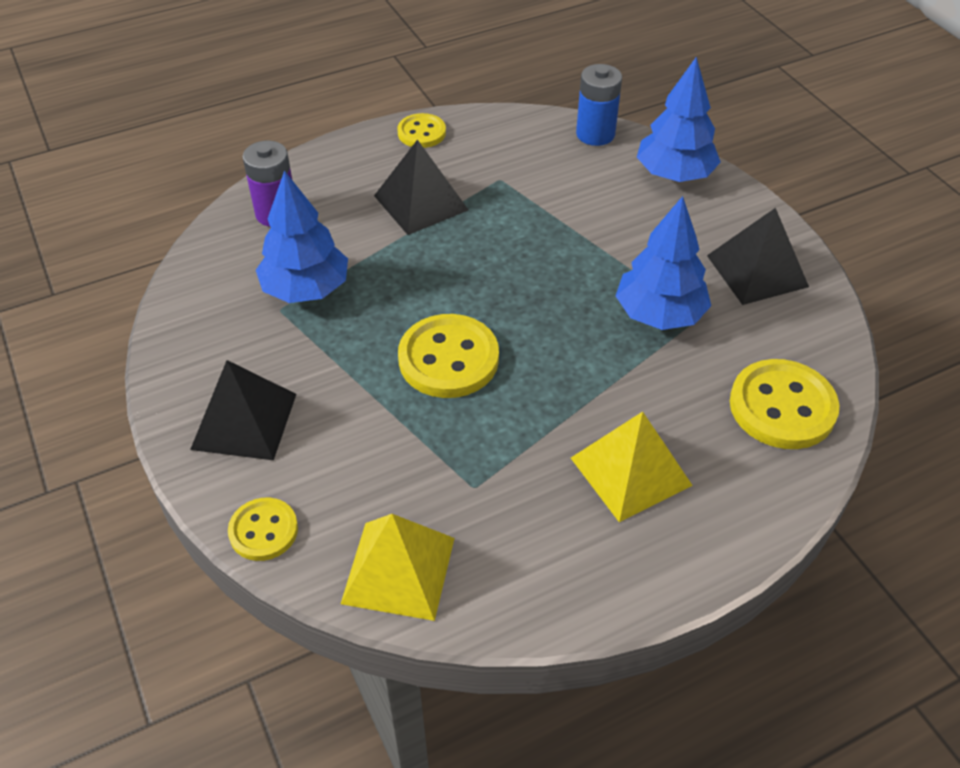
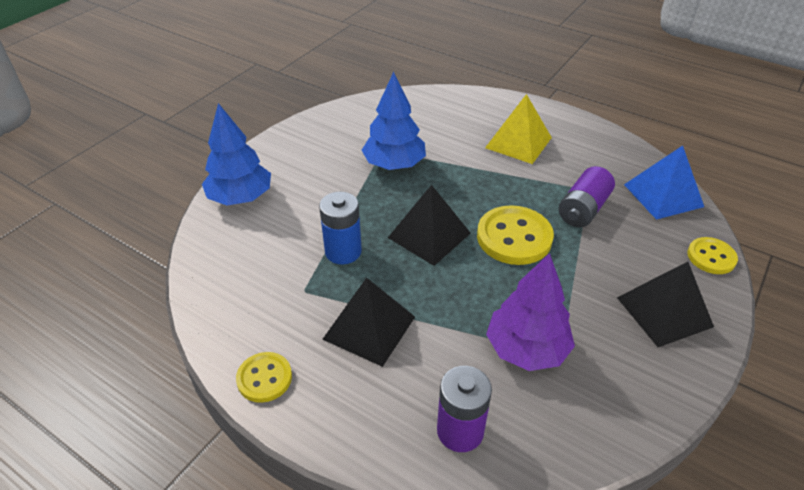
camera: 120 degrees left, 5 degrees down
blue tree [256,171,348,303] -> purple tree [486,253,575,371]
yellow pyramid [341,514,455,621] -> blue pyramid [624,145,704,220]
blue battery [576,64,622,146] -> blue battery moved to [319,192,362,265]
black pyramid [707,208,809,305] -> black pyramid moved to [388,185,471,266]
yellow button [730,359,839,449] -> none
none -> purple battery [558,166,615,227]

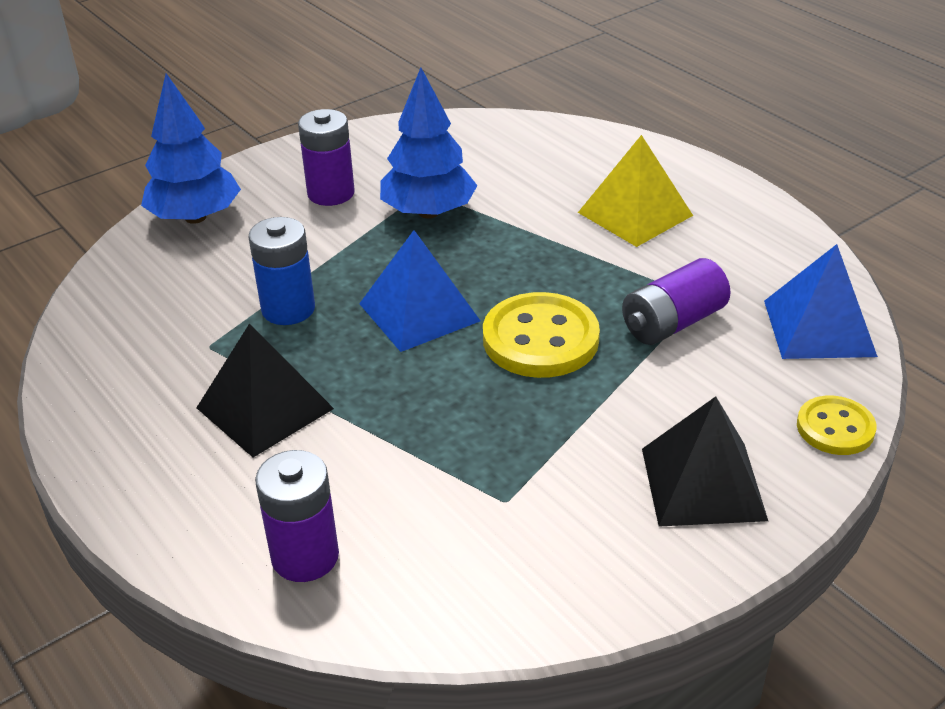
camera: 20 degrees right, 5 degrees down
yellow button [236,352,292,403] -> none
black pyramid [388,185,471,266] -> blue pyramid [359,230,480,352]
purple tree [486,253,575,371] -> none
none -> purple battery [298,109,355,206]

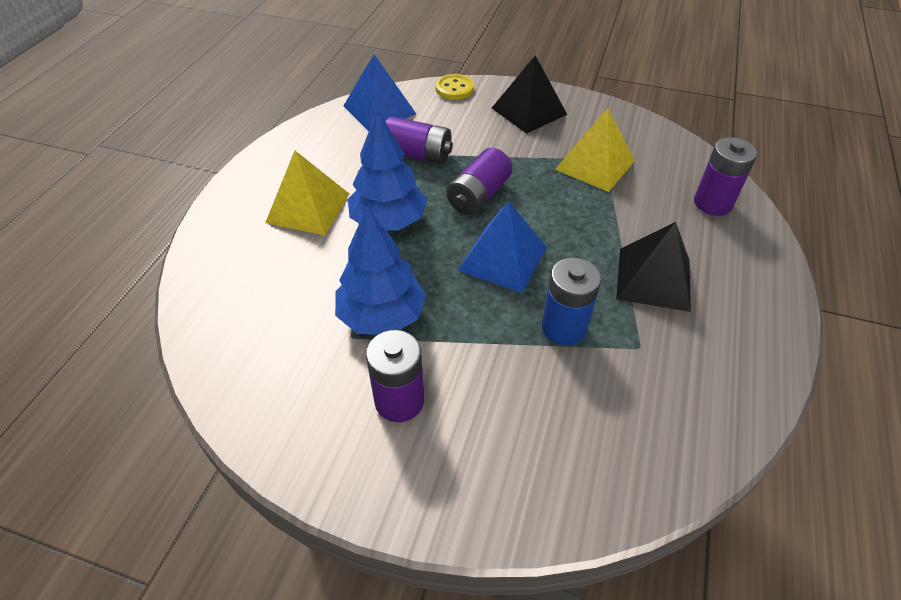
camera: 125 degrees left, 10 degrees up
blue tree [141,73,241,224] -> blue tree moved to [348,110,427,230]
yellow button [483,292,600,378] -> purple battery [446,148,512,215]
none -> yellow pyramid [555,108,635,192]

